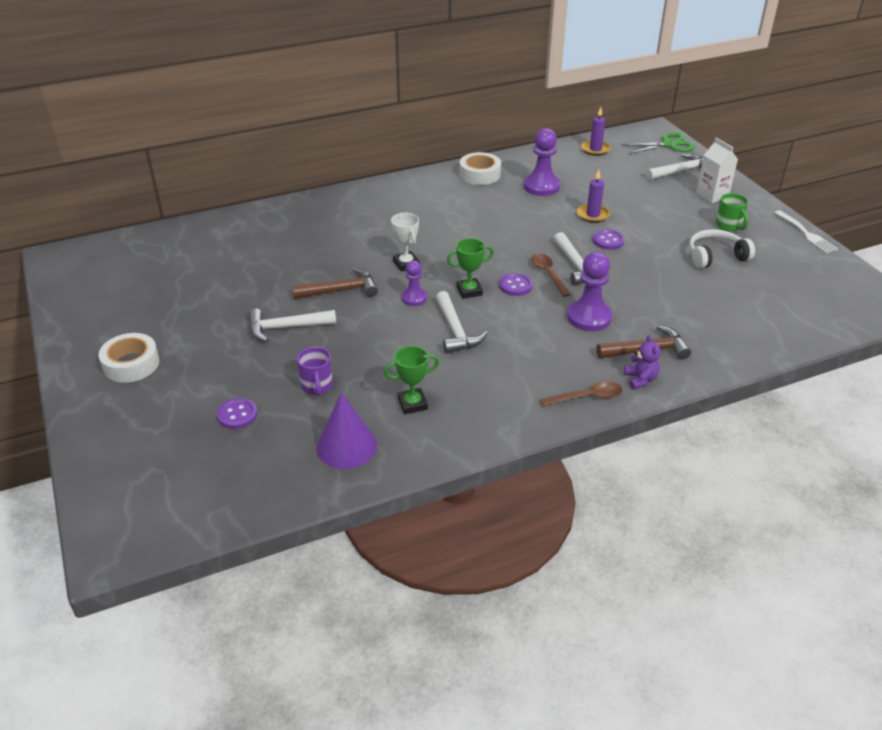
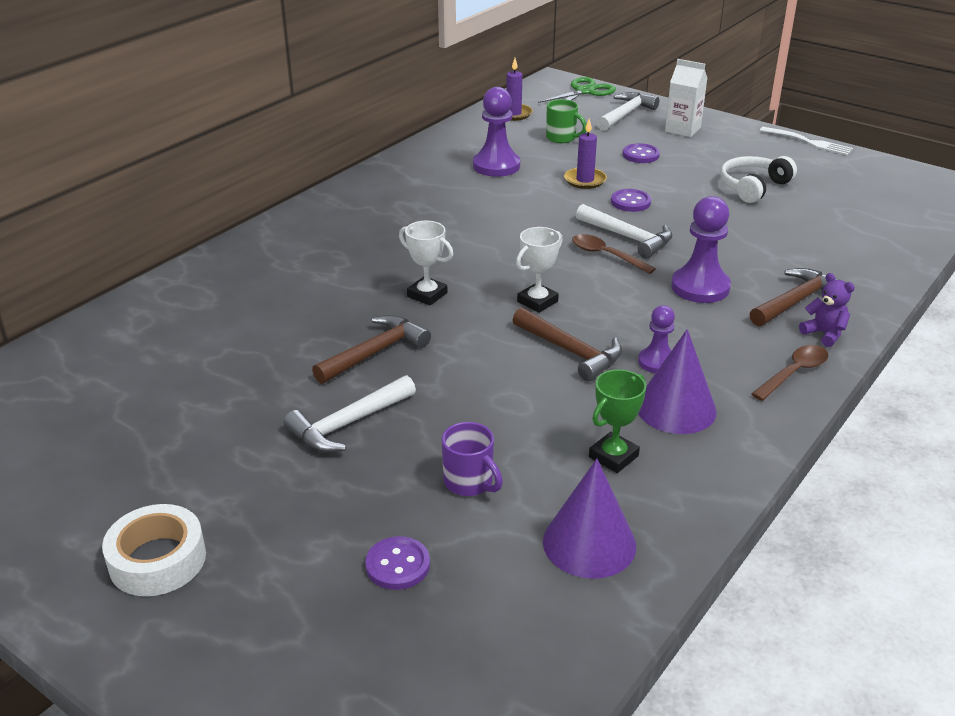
camera: 30 degrees left, 5 degrees down
purple pawn [401,261,427,306] -> purple pawn moved to [638,305,675,373]
white hammer [436,291,488,354] -> brown hammer [513,307,622,381]
green trophy [447,238,494,299] -> white trophy [516,227,563,313]
white tape [460,152,501,185] -> none
purple button [499,273,533,296] -> purple button moved to [623,143,660,163]
green mug [716,193,749,232] -> green mug moved to [546,99,587,143]
none -> purple cone [638,329,717,434]

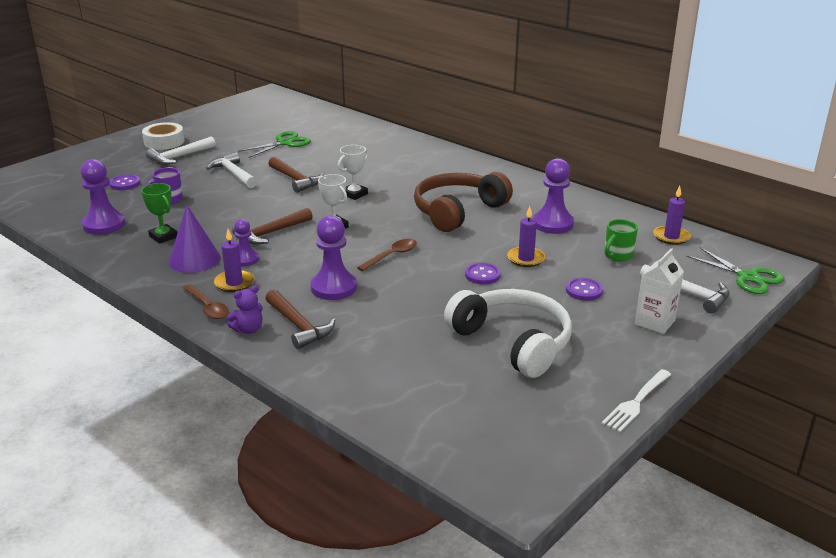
camera: 95 degrees right, 5 degrees down
purple cone [543,459,636,579] -> purple pawn [80,159,125,235]
white hammer [576,204,673,259] -> white hammer moved to [146,136,216,165]
white headphones [720,156,797,203] -> white headphones [444,289,572,378], size x1.59
none -> purple candle [214,229,254,292]
none -> green scissors [239,131,311,158]
none -> brown headphones [414,172,513,232]

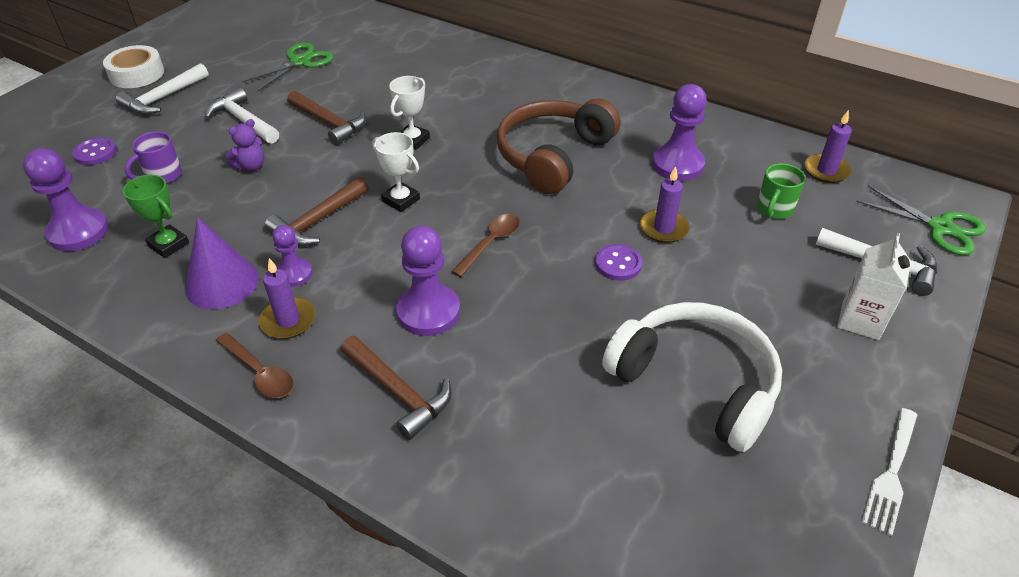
camera: 10 degrees left, 15 degrees up
purple teddy bear [227,286,263,334] -> purple teddy bear moved to [225,119,264,171]
purple button [566,278,603,301] -> none

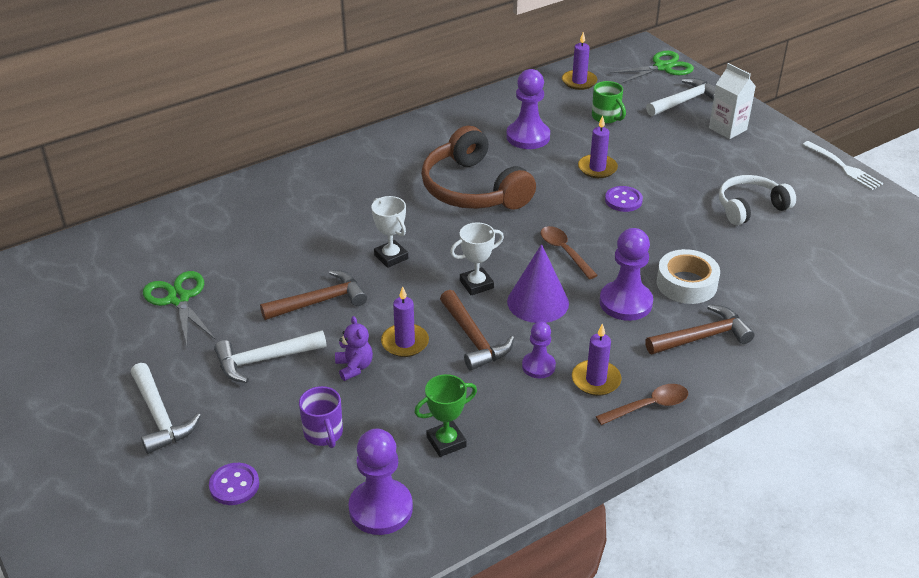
camera: 65 degrees left, 5 degrees down
white tape [103,45,164,88] -> white tape moved to [656,249,720,304]
purple cone [185,218,259,309] -> purple cone moved to [507,244,569,323]
white headphones [602,302,782,452] -> white headphones [719,175,796,225], size x0.63
none -> purple candle [381,286,429,357]

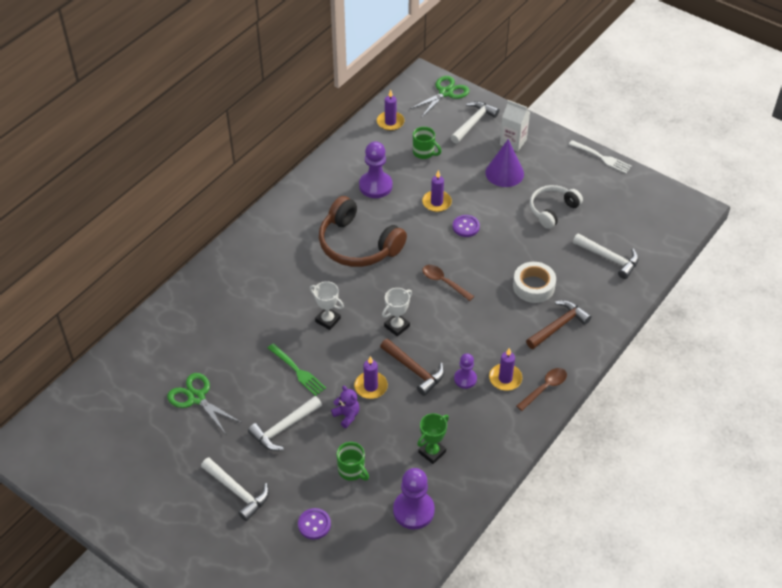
camera: 20 degrees left, 10 degrees up
brown hammer [260,270,367,320] -> green fork [268,343,326,396]
purple mug [299,386,343,448] -> green mug [336,442,369,481]
purple cone [507,244,569,323] -> purple cone moved to [485,139,524,187]
purple pawn [600,228,653,321] -> none
none -> white hammer [573,233,639,279]

